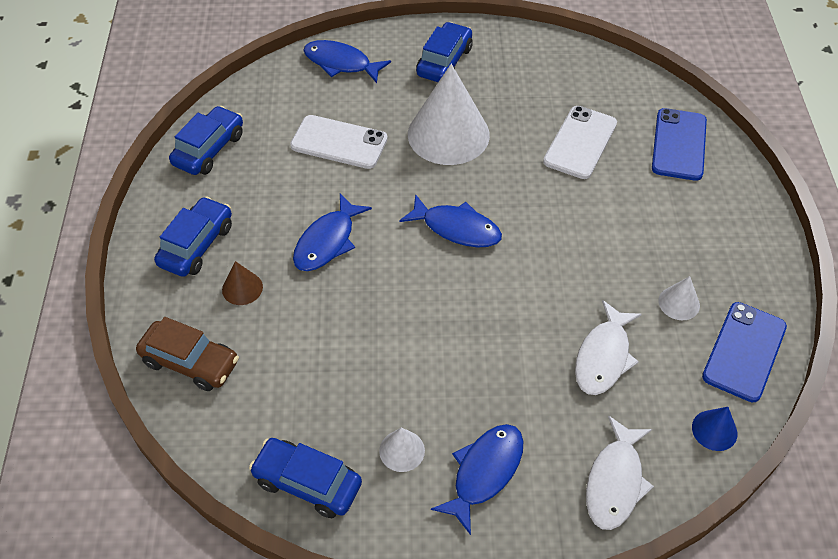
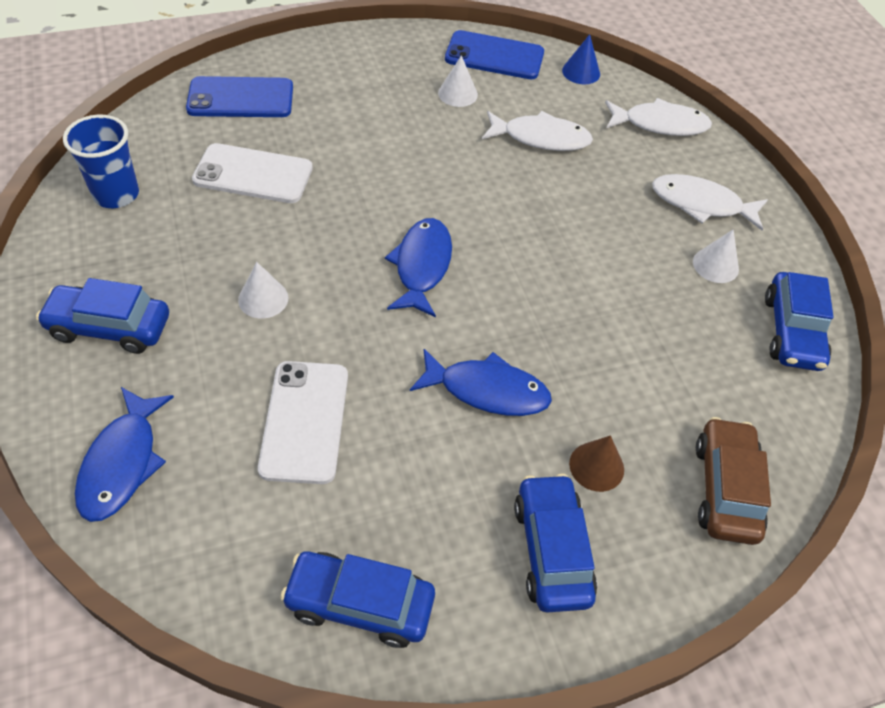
camera: 110 degrees left, 0 degrees up
blue car [154,196,232,277] -> blue car turned 75 degrees clockwise [514,474,597,613]
white cone [408,64,490,165] -> white cone [238,262,288,319], size x0.44
blue fish [431,424,524,535] -> white fish [652,174,767,230]
none -> blue cup [63,115,139,208]

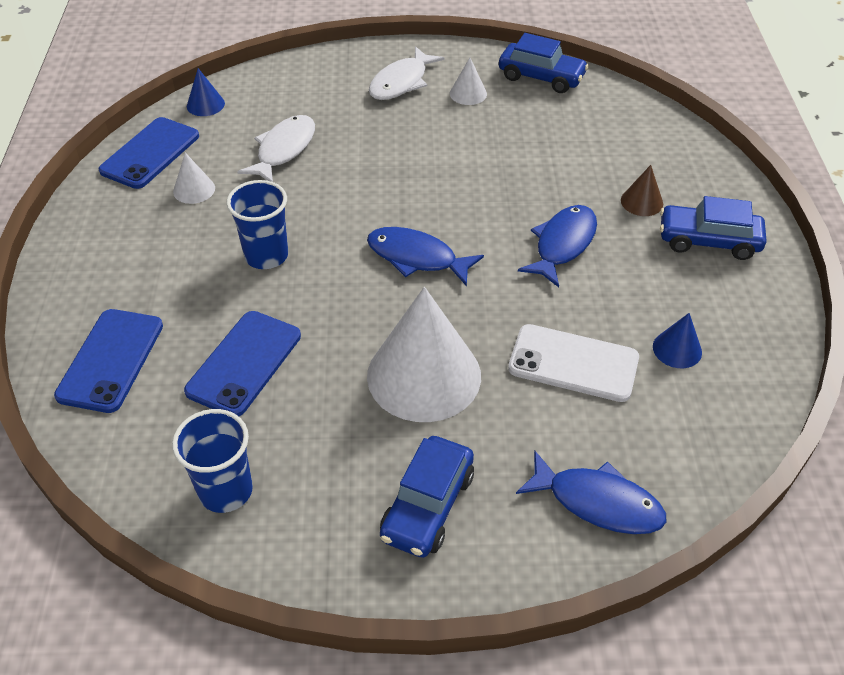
camera: 70 degrees left, 5 degrees down
white phone [192,143,313,203] -> blue phone [184,311,301,416]
white cone [238,262,288,319] -> white cone [367,287,481,422], size x2.29
blue car [280,551,435,648] -> none
white fish [605,98,712,136] -> none
brown car [696,417,771,545] -> none
none -> blue cup [226,180,288,269]
none -> blue cone [653,313,702,368]

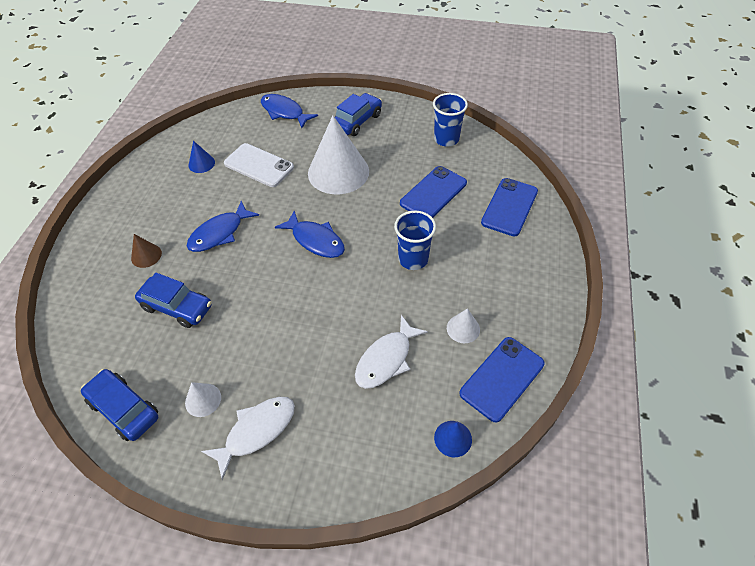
camera: 165 degrees left, 5 degrees up
blue car [660,196,766,260] -> blue car moved to [135,273,212,328]

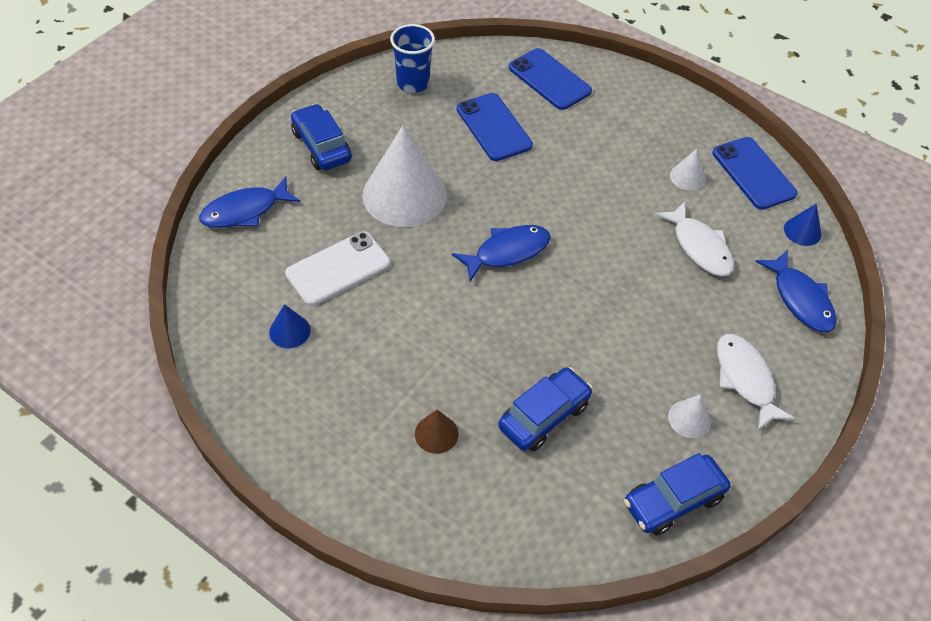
camera: 70 degrees left, 0 degrees up
blue fish [187,201,259,252] -> blue fish moved to [755,250,837,332]
blue cup [394,211,436,270] -> none

